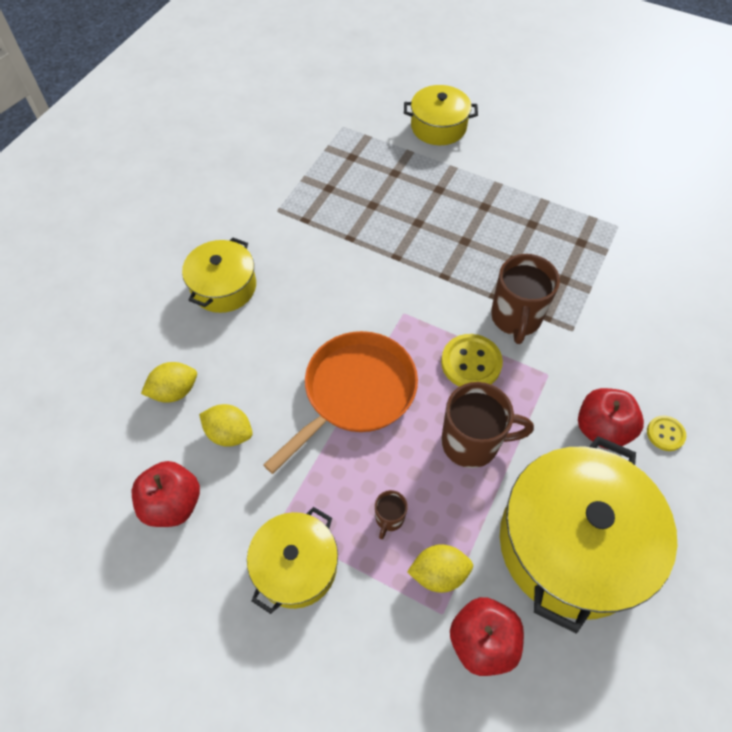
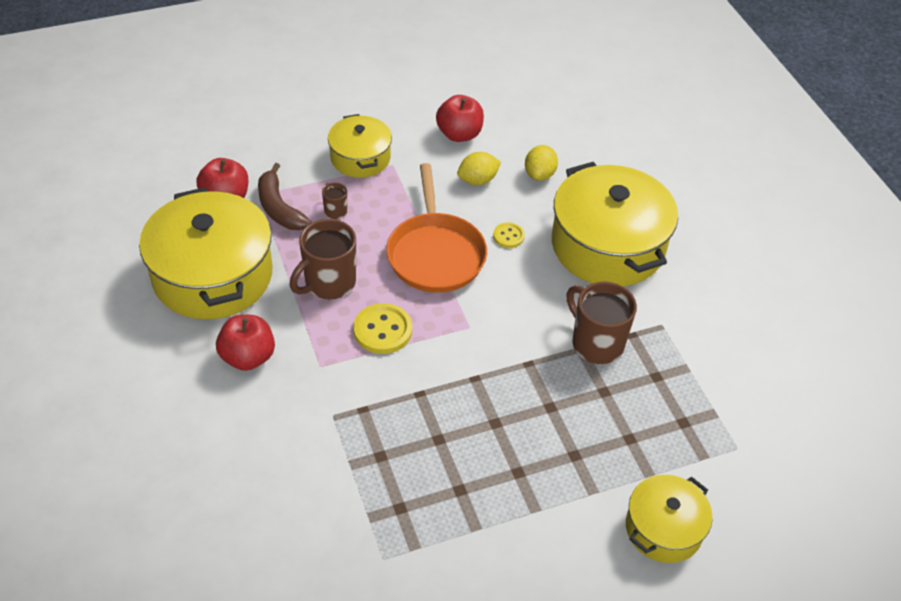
camera: 130 degrees right, 10 degrees down
yellow pot [182,237,256,313] -> yellow pot [552,162,678,286], size x1.80
yellow lemon [407,544,473,593] -> brown banana [258,163,312,230]
brown mug [491,254,560,344] -> brown mug moved to [566,282,637,364]
yellow button [647,416,686,451] -> yellow button moved to [493,222,525,248]

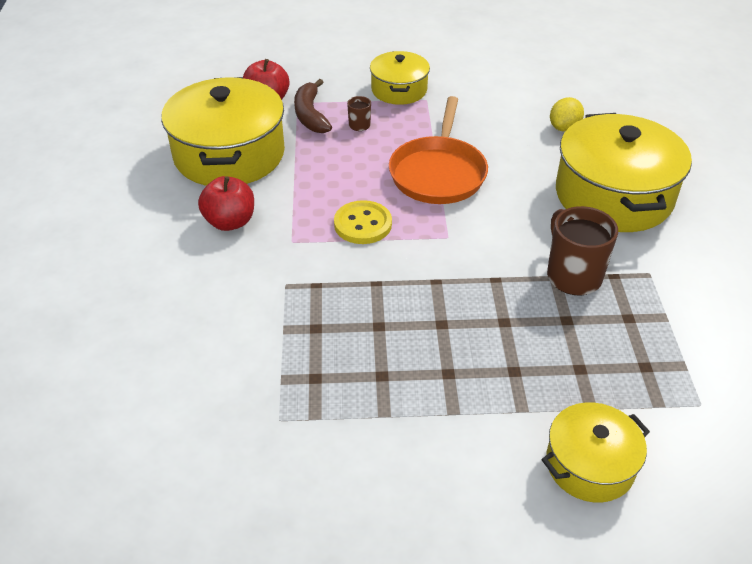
camera: 20 degrees right, 5 degrees down
brown mug [290,219,356,299] -> none
red apple [436,95,484,142] -> none
yellow lemon [457,152,501,185] -> none
yellow button [493,222,525,248] -> none

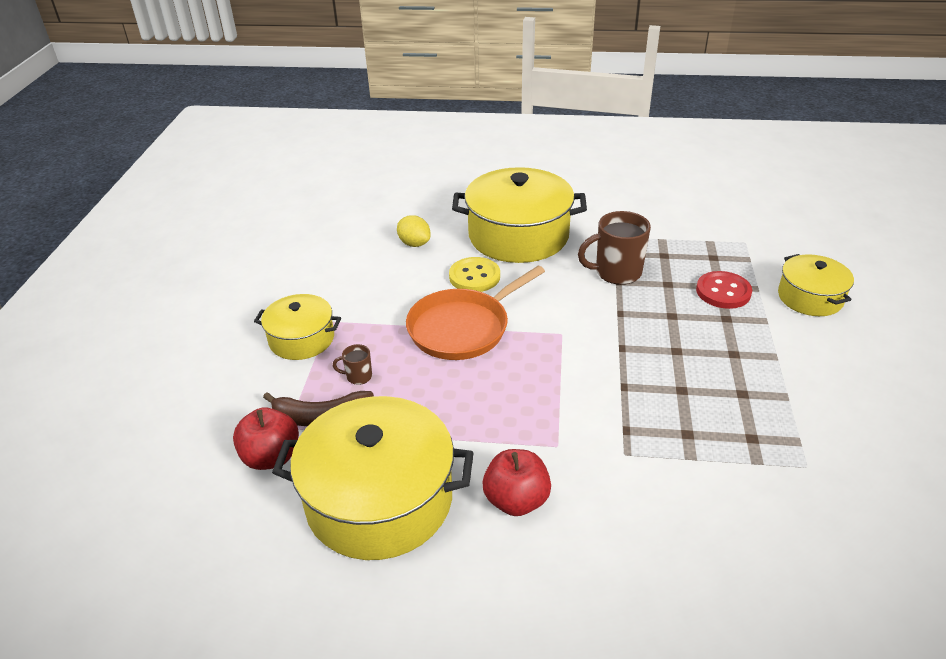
camera: 80 degrees left, 5 degrees down
yellow button [334,200,392,244] -> yellow button moved to [449,257,500,292]
orange pan [389,96,488,204] -> orange pan turned 120 degrees clockwise [406,266,545,360]
none -> red button [696,271,752,309]

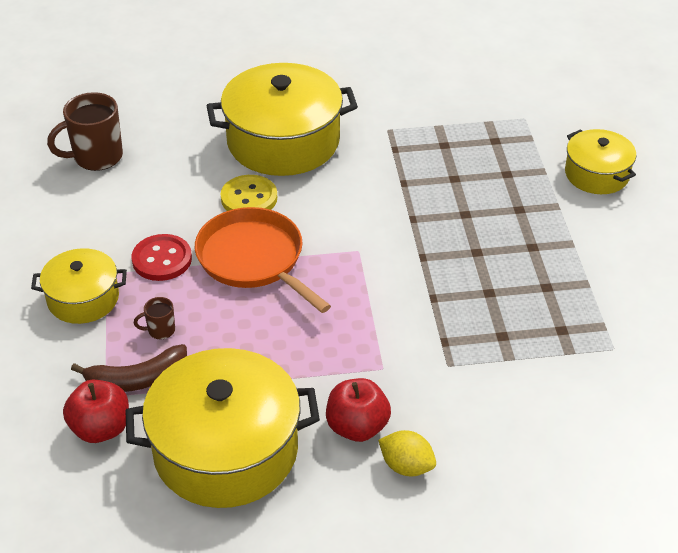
camera: 15 degrees left, 5 degrees up
yellow lemon [397,215,431,247] -> yellow lemon moved to [378,430,436,476]
orange pan [406,266,545,360] -> orange pan turned 105 degrees clockwise [195,207,331,313]
brown mug [578,211,651,285] -> brown mug moved to [47,92,123,171]
red button [696,271,752,309] -> red button moved to [132,234,192,281]

